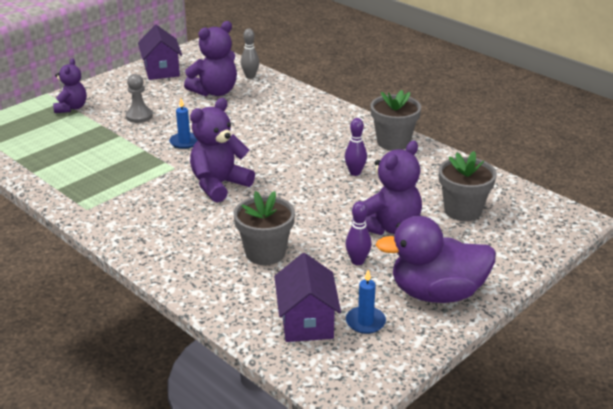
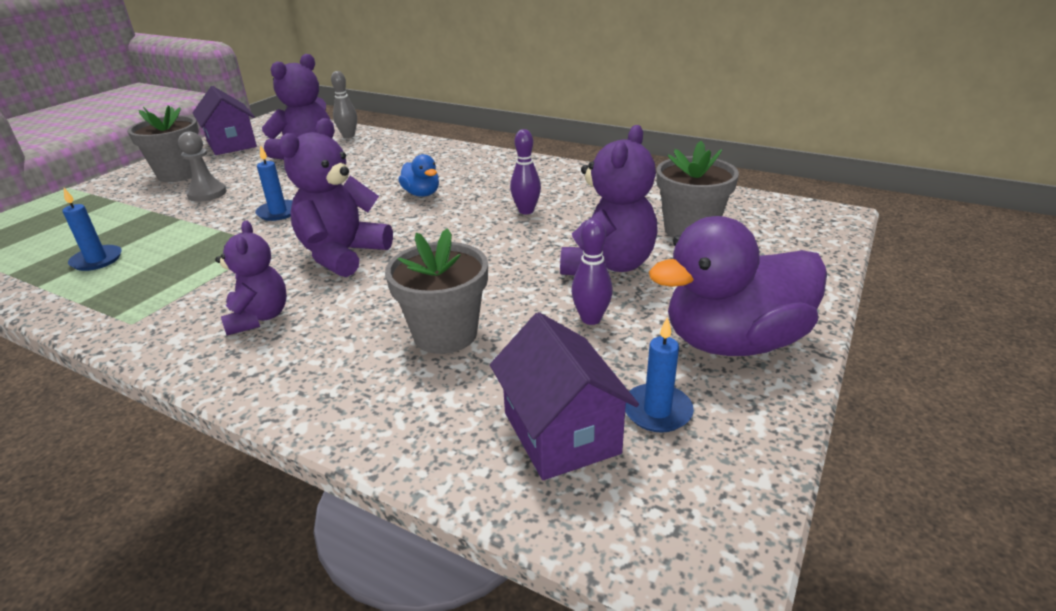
camera: 15 degrees left, 0 degrees up
purple teddy bear [53,58,87,113] -> purple teddy bear moved to [215,221,287,336]
grey flower pot [370,90,421,151] -> grey flower pot moved to [127,105,199,182]
none -> blue candle [63,188,122,271]
none -> blue duck [398,154,439,197]

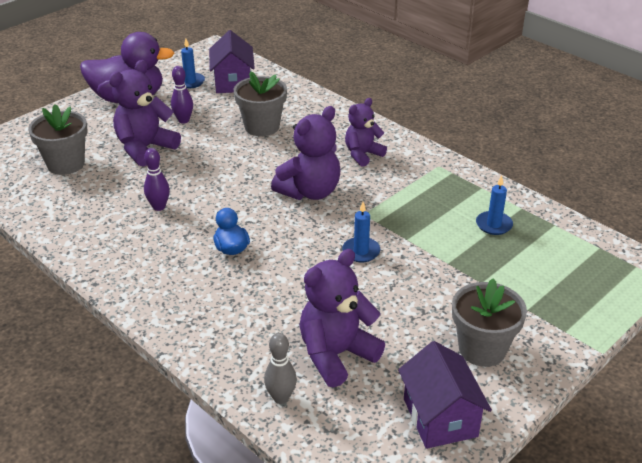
camera: 165 degrees left, 5 degrees up
grey pawn [178,131,227,202] -> none
purple teddy bear [215,221,287,336] -> purple teddy bear turned 45 degrees clockwise [345,98,387,167]

